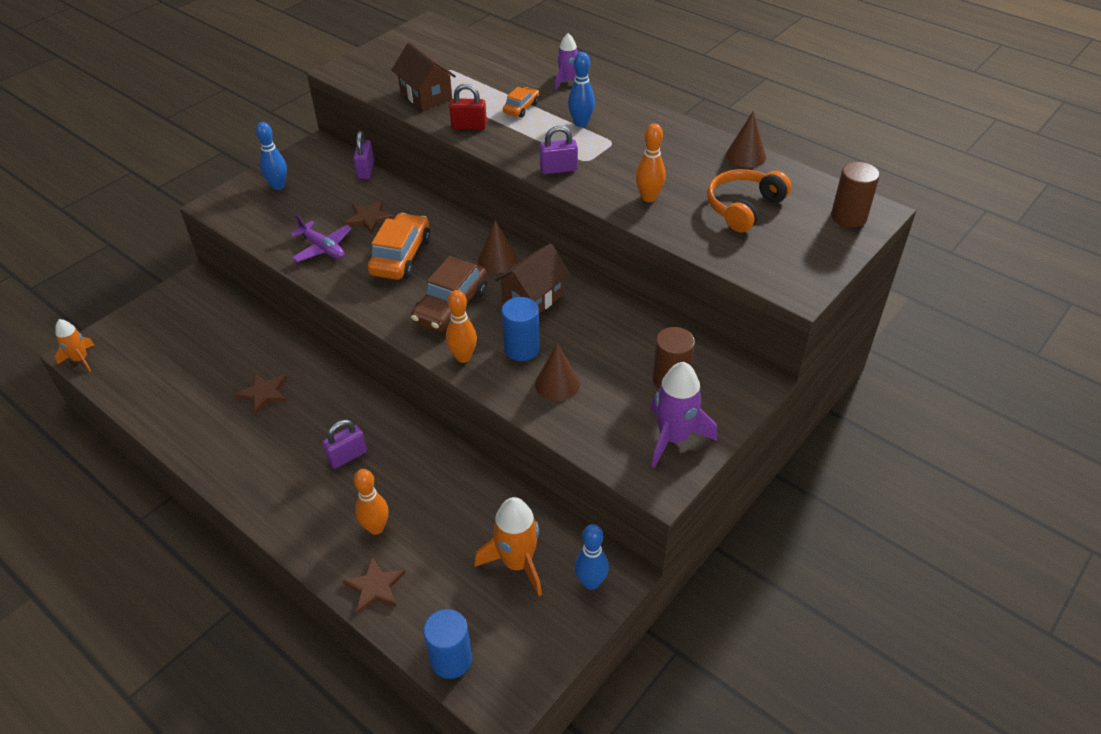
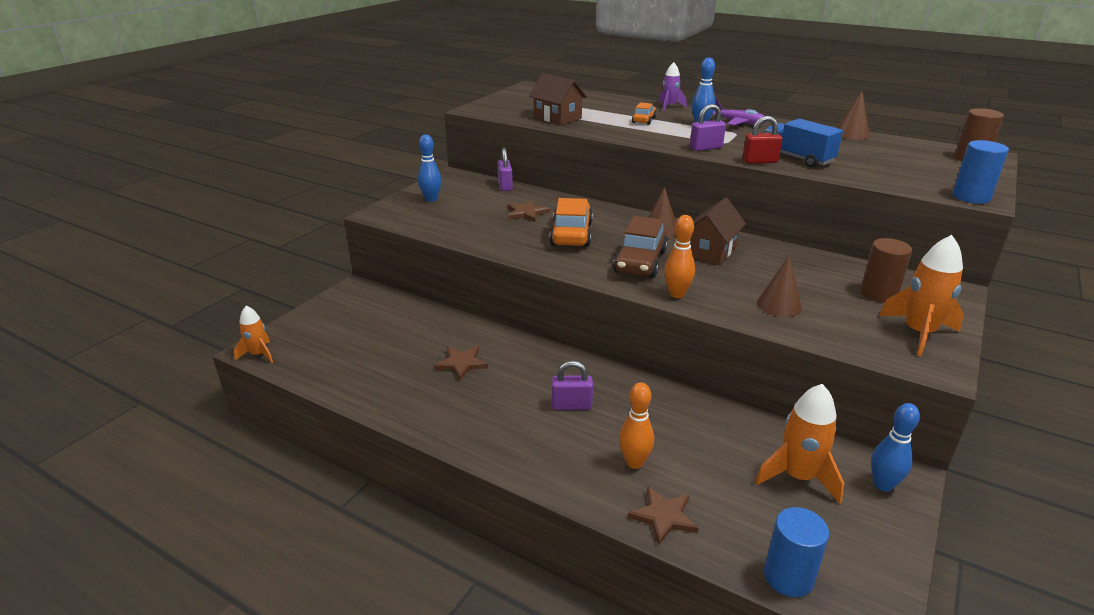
camera: 10 degrees left, 15 degrees down
purple plane [290,214,352,262] -> purple plane moved to [712,99,766,127]
purple padlock [322,420,367,469] -> purple padlock turned 45 degrees clockwise [551,361,593,410]
red padlock [449,84,487,130] -> red padlock moved to [742,116,782,164]
blue cylinder [502,297,540,361] -> blue cylinder moved to [952,140,1009,204]
orange bowling pin [636,123,666,202] -> blue truck [765,119,843,168]
purple rocket [650,362,717,468] -> orange rocket [879,235,964,356]
orange headphones [707,169,792,233] -> none

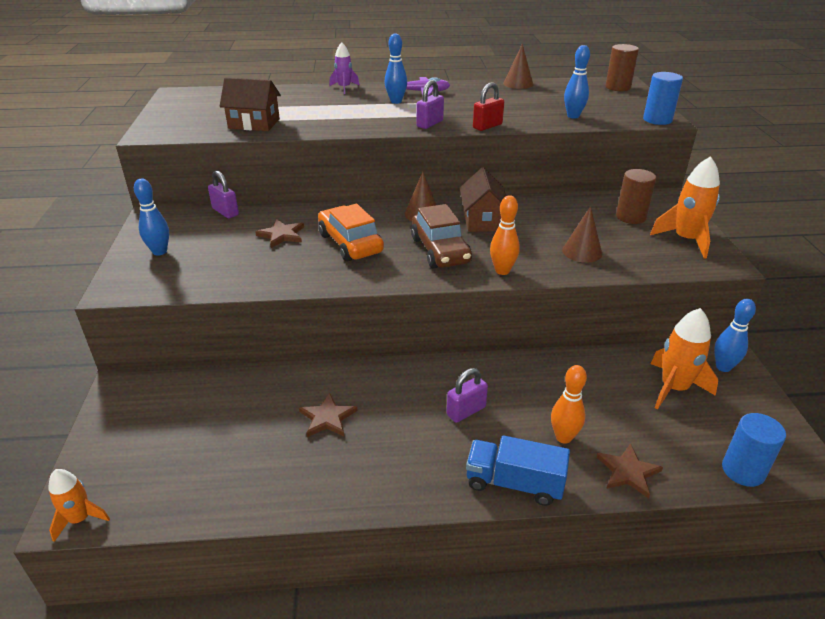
camera: 35 degrees left, 5 degrees up
orange car [632,102,657,125] -> none
blue truck [765,119,843,168] -> blue truck moved to [466,435,570,506]
none -> blue bowling pin [564,45,590,119]

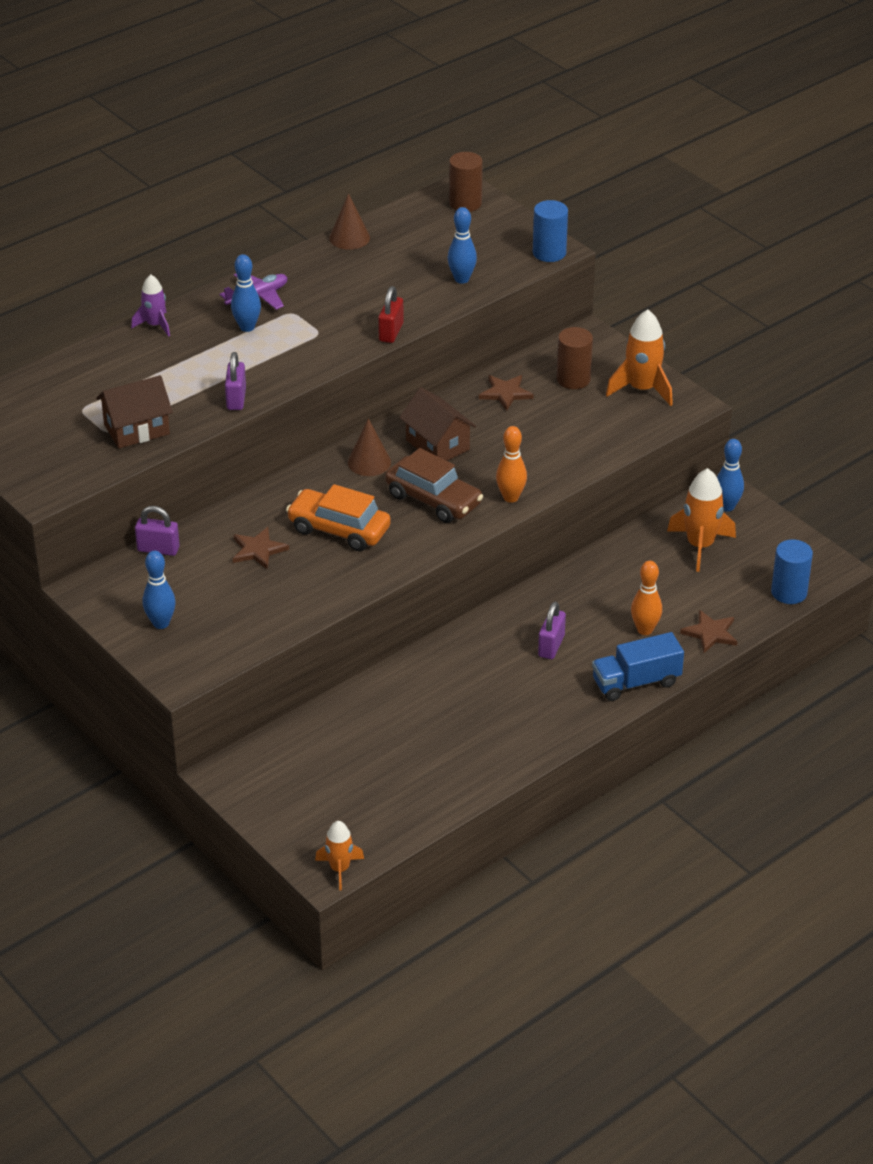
camera: 35 degrees left, 5 degrees up
brown star [299,393,358,437] -> brown star moved to [479,375,534,411]
purple padlock [416,80,444,129] -> purple padlock moved to [225,352,246,410]
brown cone [562,207,602,263] -> none

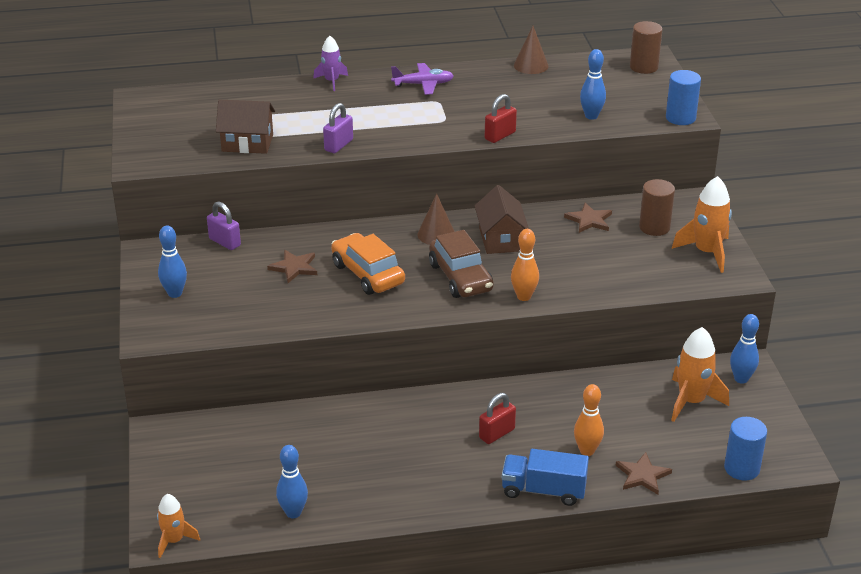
camera: 30 degrees right, 5 degrees down
blue bowling pin [231,254,261,332] -> blue bowling pin moved to [276,445,308,518]
purple padlock [538,601,566,659] -> red padlock [479,393,516,444]

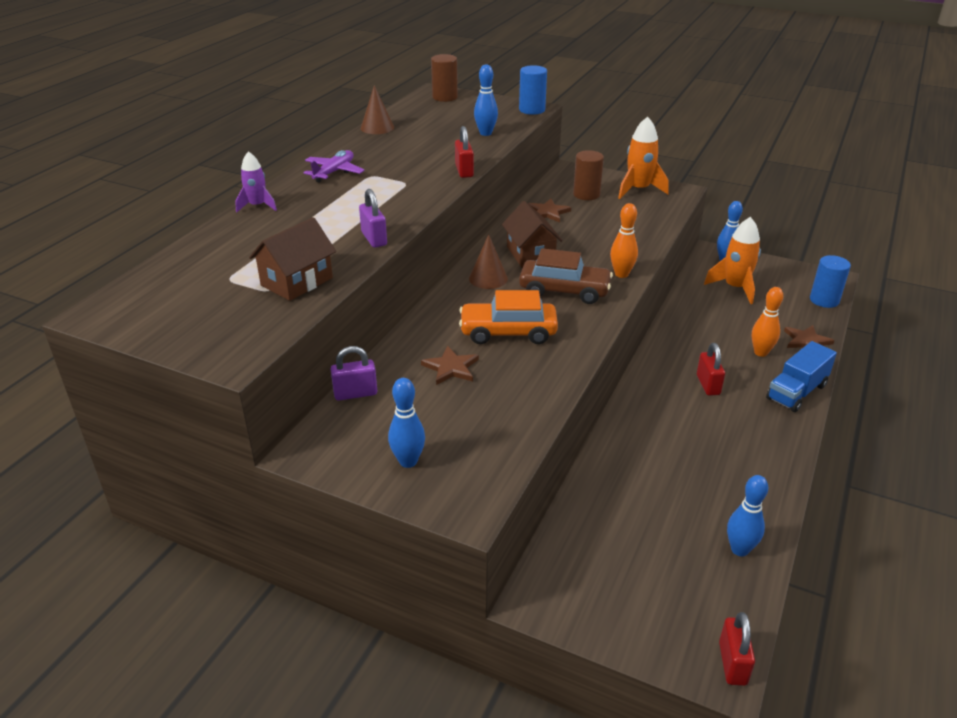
camera: 55 degrees left, 0 degrees up
orange rocket [157,494,200,558] -> red padlock [719,612,755,686]
brown house [475,185,529,254] -> brown house turned 45 degrees clockwise [502,201,562,268]

